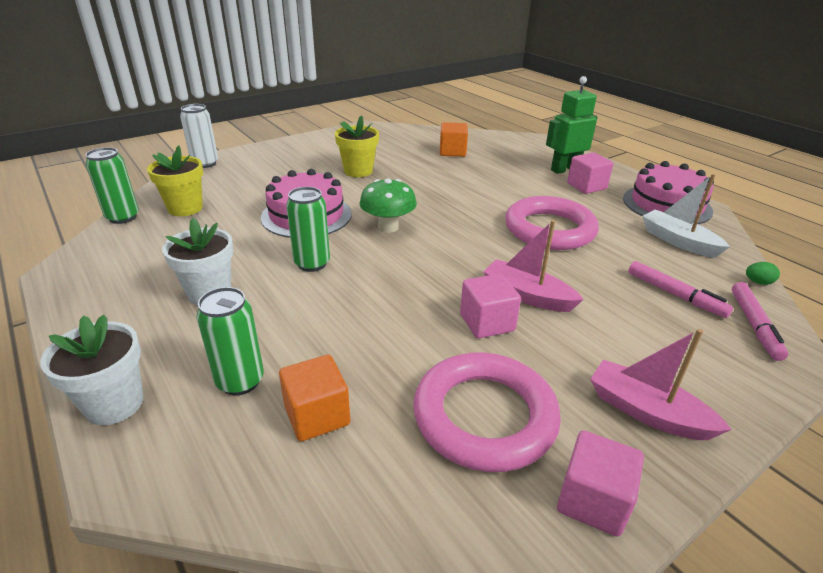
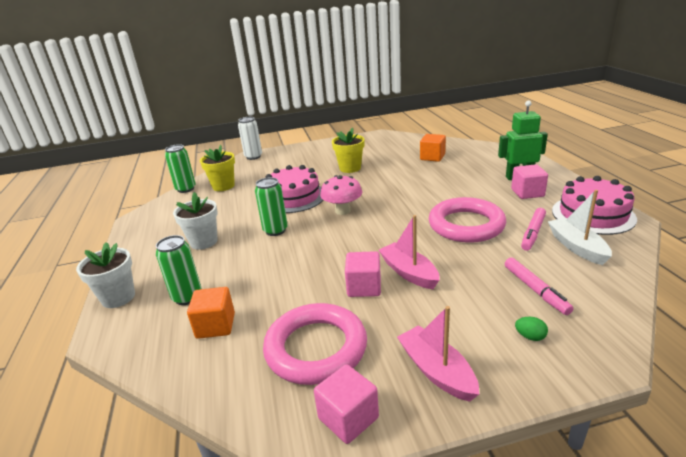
camera: 25 degrees right, 5 degrees down
green mushroom [359,179,417,233] -> pink mushroom [320,175,362,215]
pink marker [732,282,788,361] -> pink marker moved to [521,208,546,251]
green egg [746,262,780,285] -> green egg moved to [515,317,548,341]

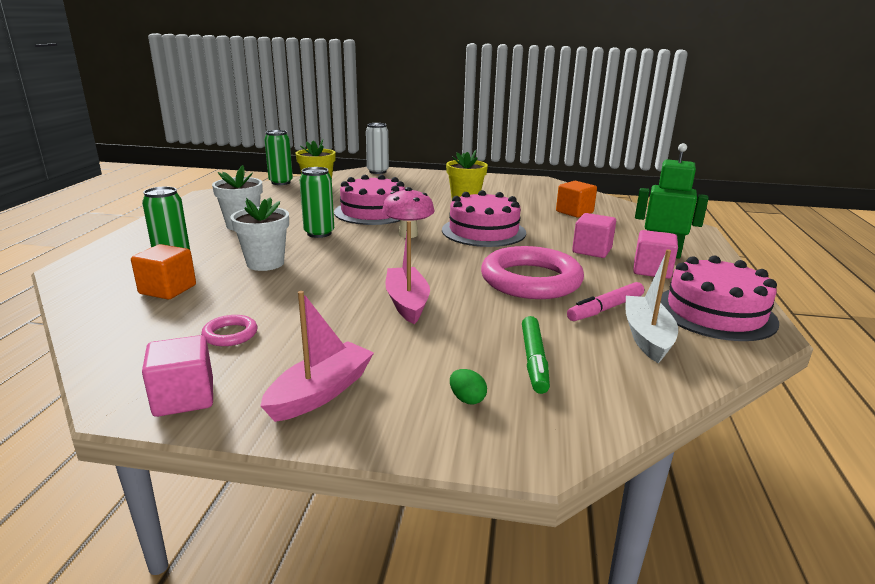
camera: 20 degrees right, 5 degrees down
white flower pot [76,242,135,308] -> white flower pot moved to [230,197,289,271]
pink ring [263,303,367,385] -> pink ring [201,315,257,346], size x0.43
pink cube [345,251,381,297] -> pink cube moved to [572,213,616,258]
pink boat [397,306,479,402] -> pink boat turned 45 degrees clockwise [260,291,374,422]
pink marker [505,257,573,315] -> green marker [522,316,550,394]
none -> pink cake [442,190,526,247]

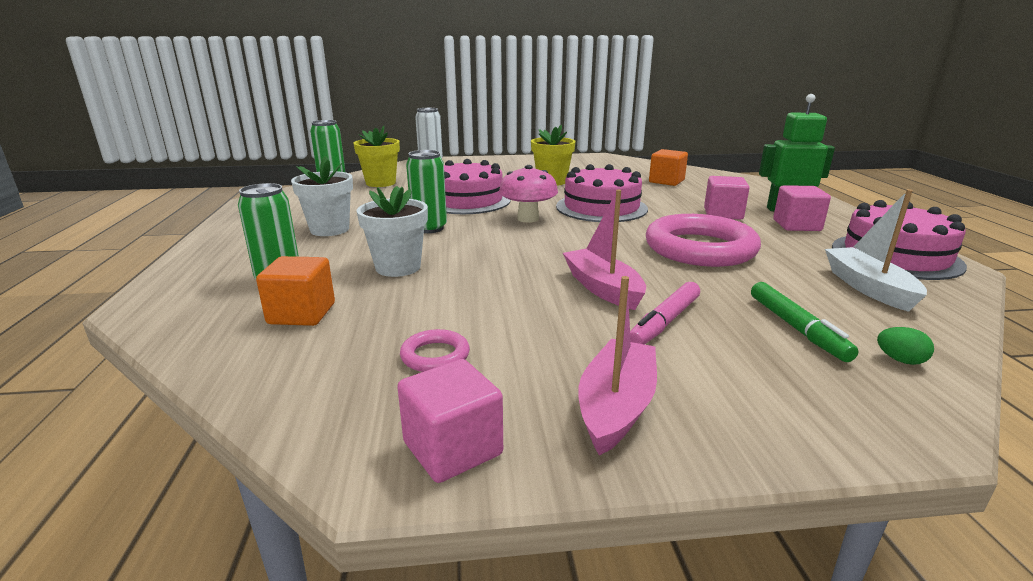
camera: 15 degrees left, 0 degrees up
green egg [450,369,487,405] -> green egg moved to [877,327,934,365]
pink marker [567,282,644,321] -> pink marker moved to [630,282,700,345]

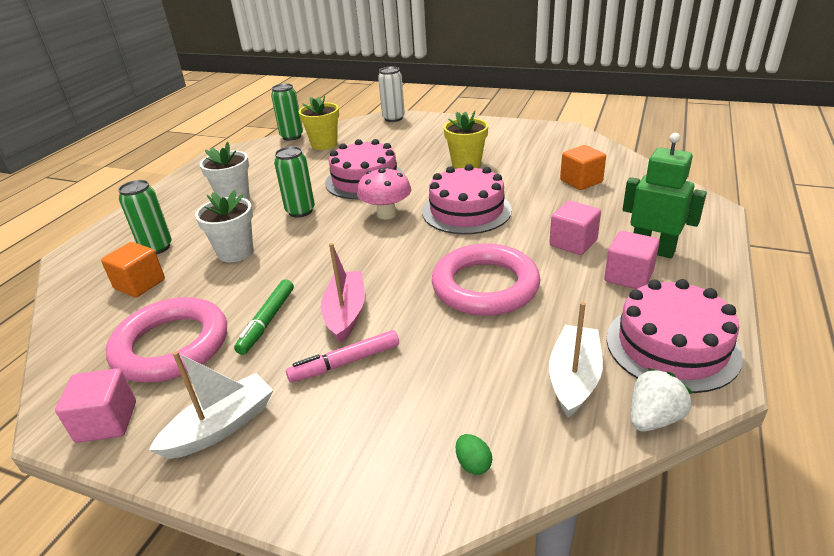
camera: 30 degrees right, 10 degrees up
pink ring [400,329,470,372] -> pink ring [106,297,227,383], size x2.33
pink boat [578,276,657,456] -> white boat [149,351,273,459]
green marker [751,282,858,362] -> green marker moved to [234,279,294,355]
none -> white strawberry [631,368,693,431]

